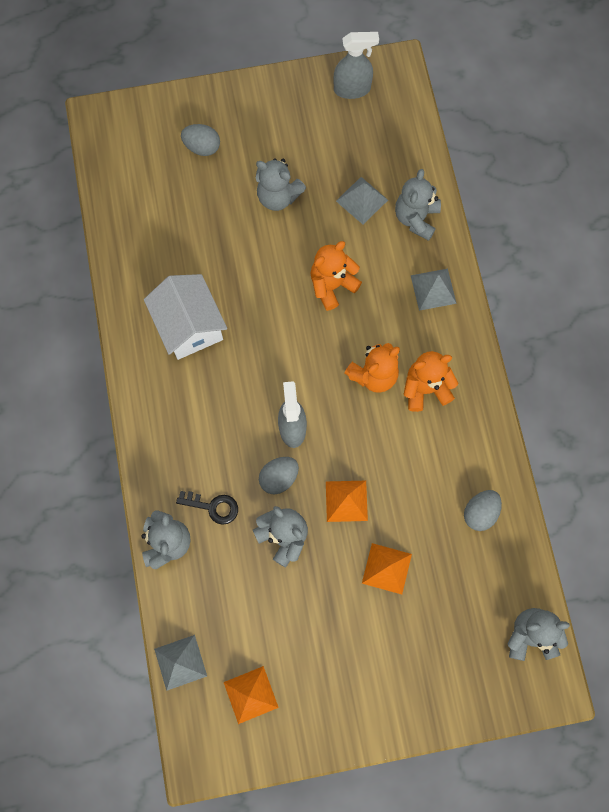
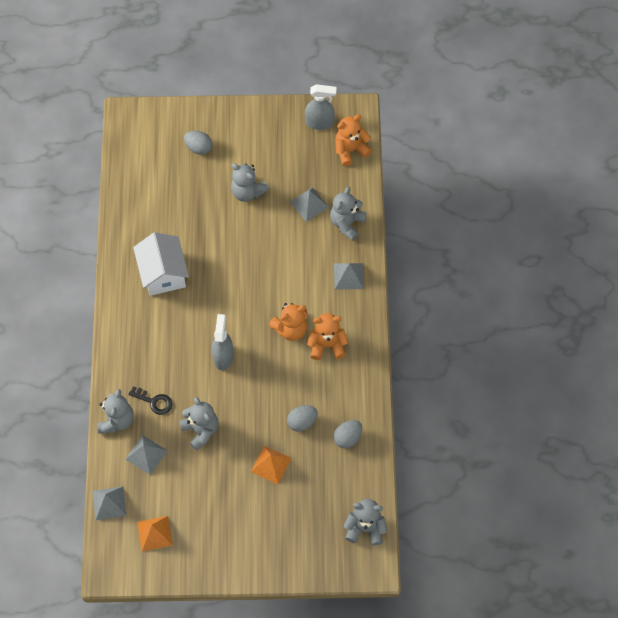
camera: 10 degrees right, 10 degrees down
grey egg [259,457,299,494] -> grey egg moved to [287,405,318,432]
orange teddy bear [310,241,362,311] -> orange teddy bear moved to [335,114,372,166]
orange pyramid [326,481,368,522] -> none
none -> grey pyramid [125,435,168,475]

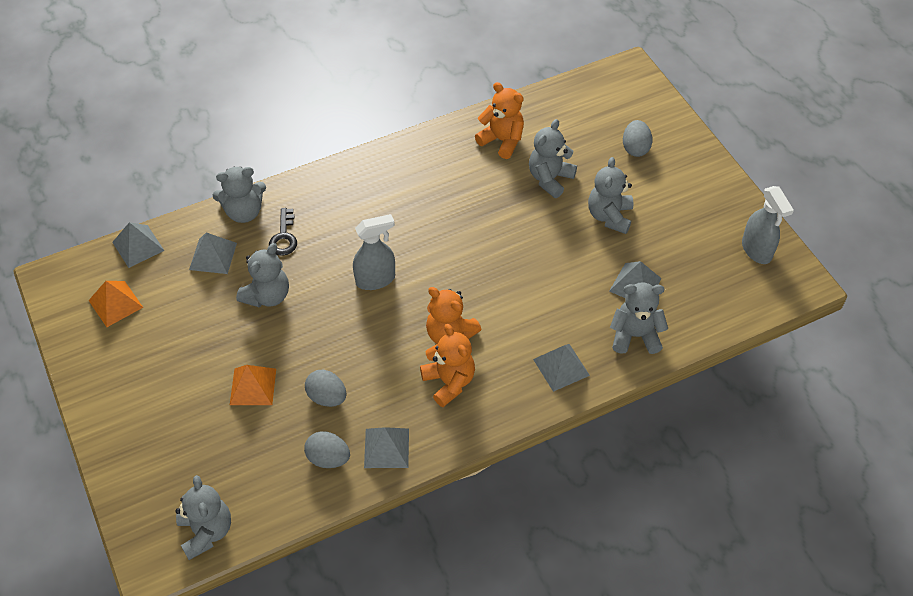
camera: 65 degrees right, 10 degrees down
white house [133,232,189,296] -> none
orange teddy bear [335,114,372,166] -> orange teddy bear moved to [475,82,524,159]
none -> grey pyramid [364,427,409,468]
none -> grey teddy bear [529,119,577,198]

